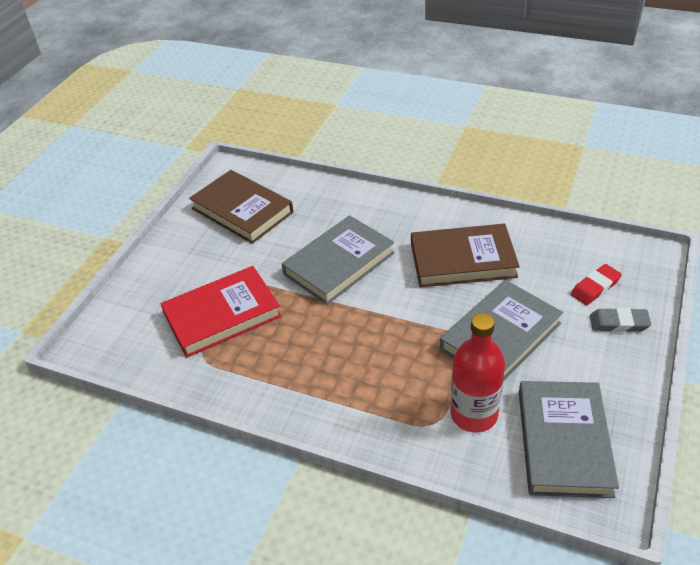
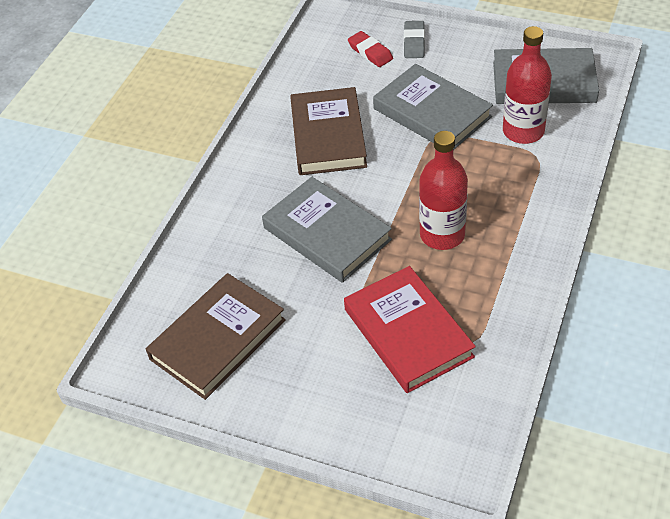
camera: 90 degrees left, 5 degrees up
none -> red bottle [419,131,468,250]

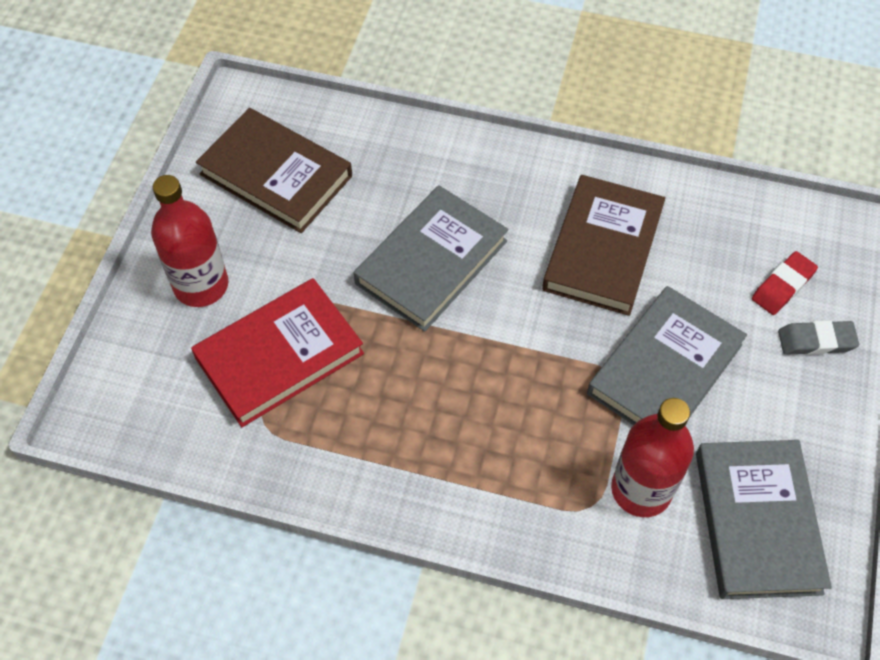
camera: 80 degrees right, 10 degrees up
brown book [290,87,367,175] -> brown book turned 60 degrees counterclockwise [542,175,665,316]
red bottle [419,131,468,250] -> red bottle moved to [151,175,228,307]

